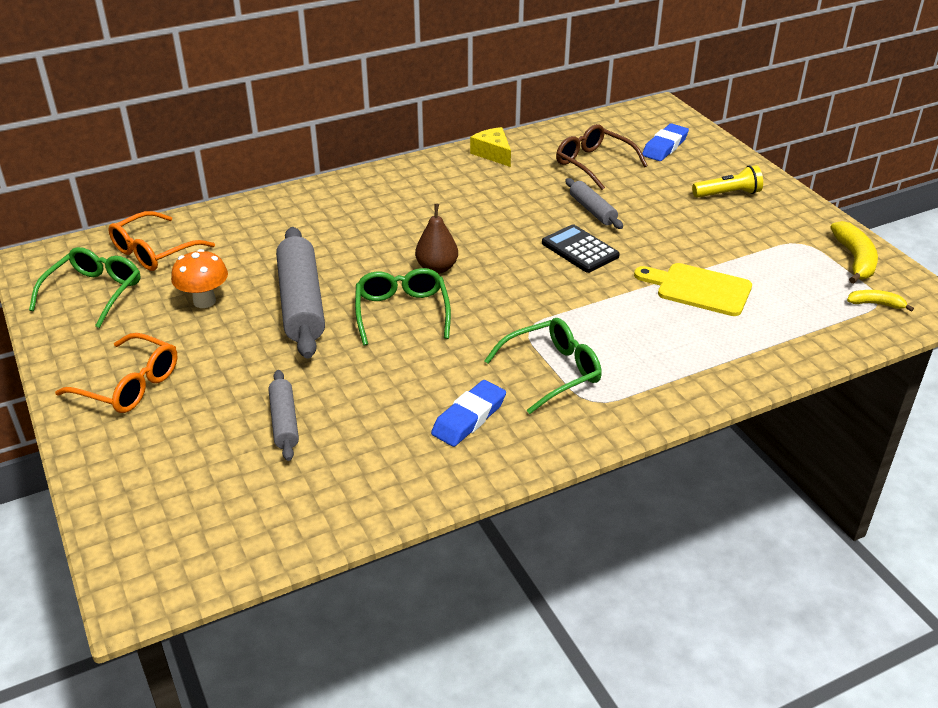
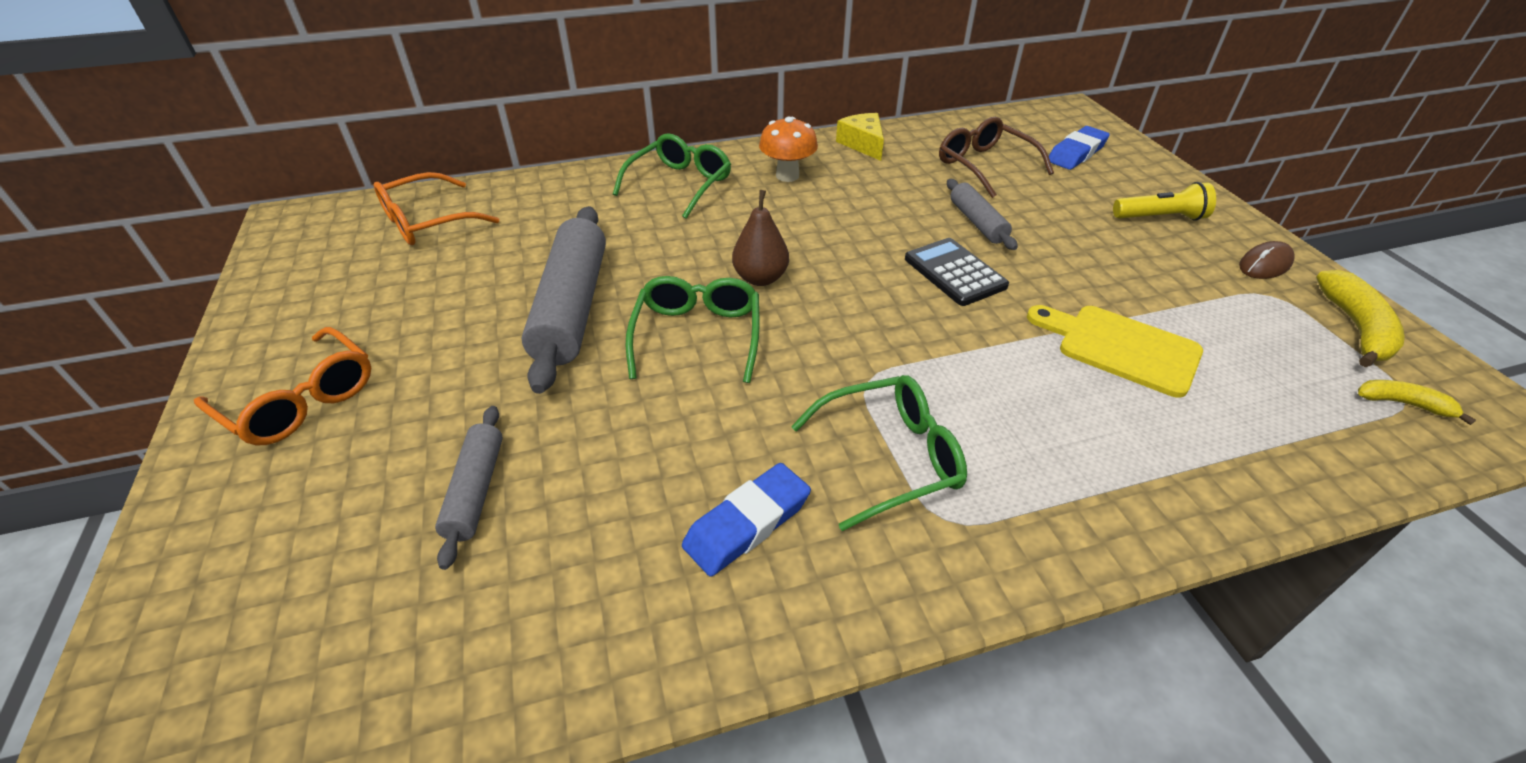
camera: 10 degrees right, 5 degrees up
green glasses [29,247,140,328] -> green glasses moved to [613,133,731,219]
orange mushroom [171,249,228,308] -> orange mushroom moved to [759,117,818,182]
none -> brown mouse [1239,241,1295,279]

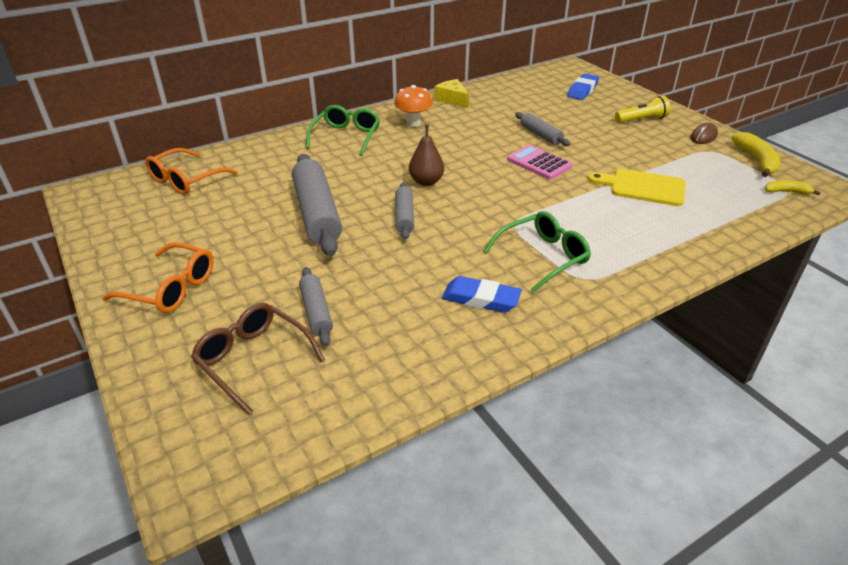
camera: 15 degrees left, 5 degrees down
green glasses [626,276,759,383] -> grey rolling pin [395,182,414,240]
blue eraser [682,463,811,577] -> blue eraser turned 75 degrees clockwise [442,276,522,313]
black calculator [905,238,1009,306] -> pink calculator [507,145,572,180]
brown glasses [939,117,1054,198] -> brown glasses moved to [191,303,325,415]

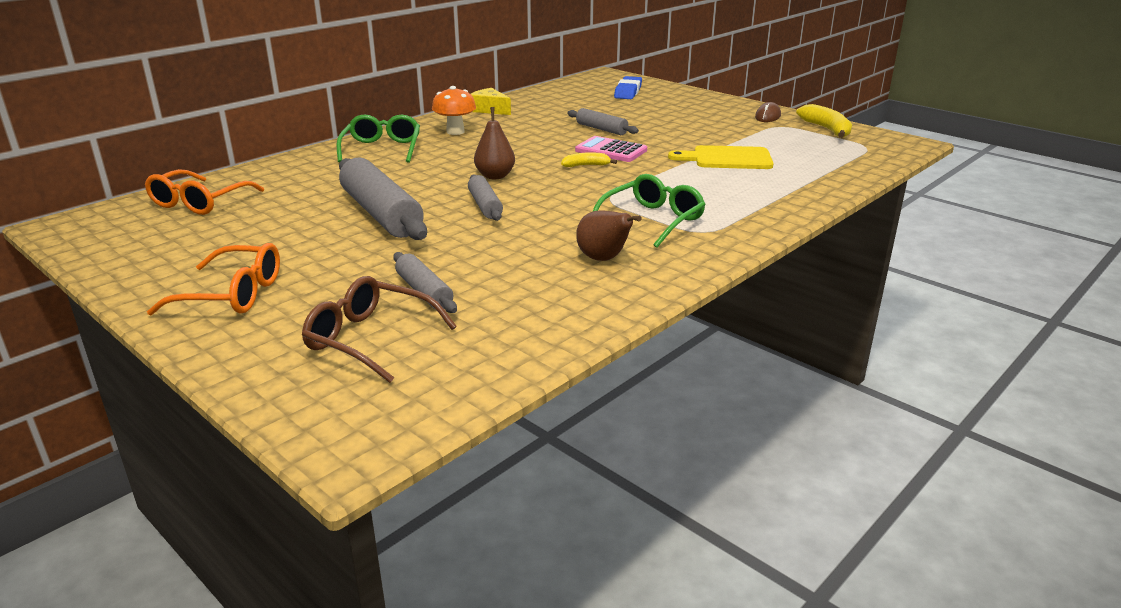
camera: 15 degrees left, 10 degrees down
blue eraser [442,276,522,313] -> brown pear [576,210,642,261]
yellow flashlight [615,96,670,123] -> none
yellow banana [765,180,821,196] -> yellow banana moved to [561,152,617,167]

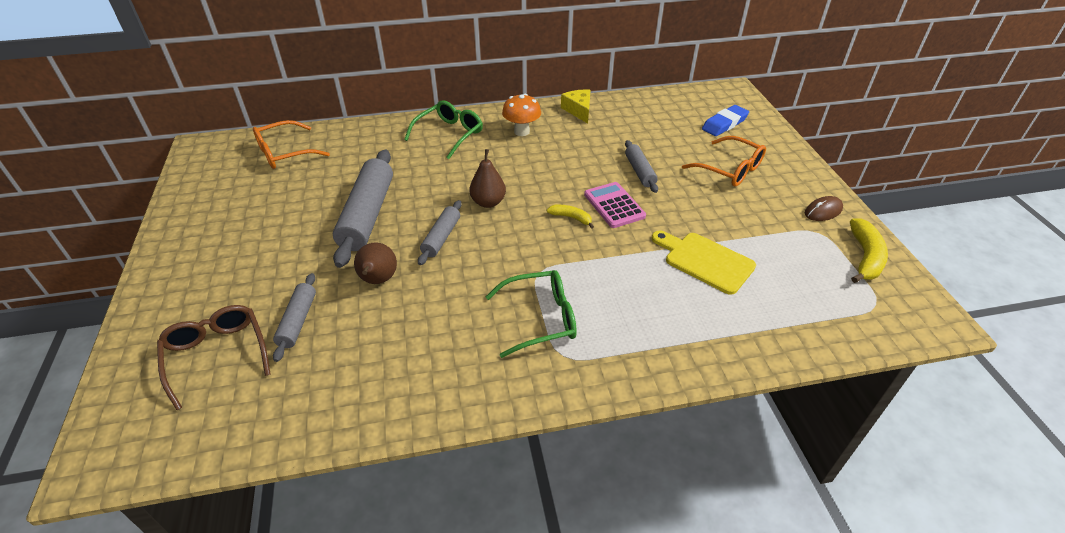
camera: 35 degrees right, 15 degrees up
orange glasses [147,243,280,315] -> orange glasses moved to [682,136,766,187]
brown pear [576,210,642,261] -> brown pear moved to [354,242,397,284]

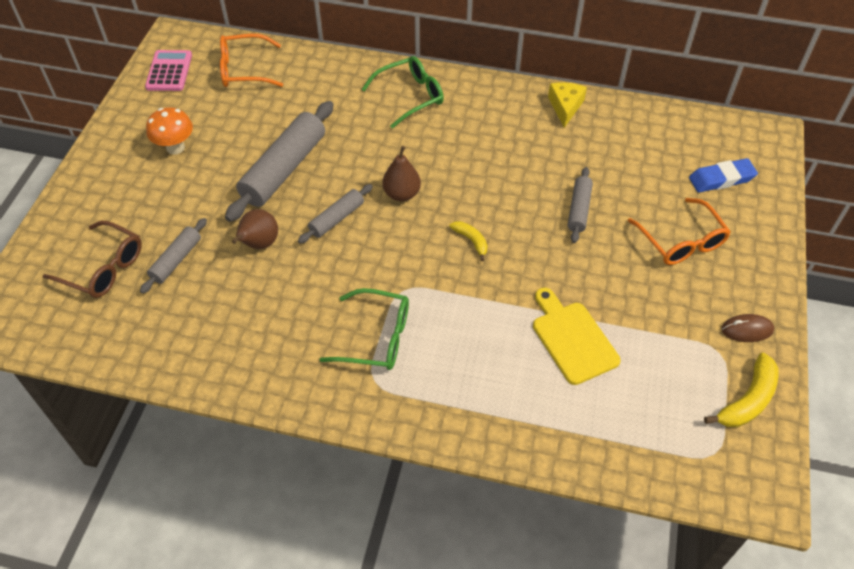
camera: 25 degrees right, 10 degrees up
brown glasses [157,305,271,410] -> brown glasses turned 120 degrees clockwise [43,221,142,298]
orange mushroom [502,94,541,136] -> orange mushroom moved to [146,107,193,155]
pink calculator [584,182,646,228] -> pink calculator moved to [145,50,192,91]

